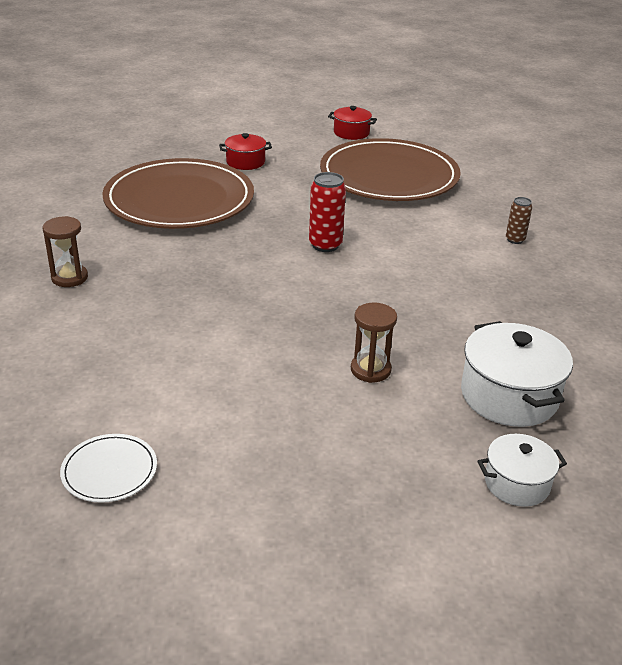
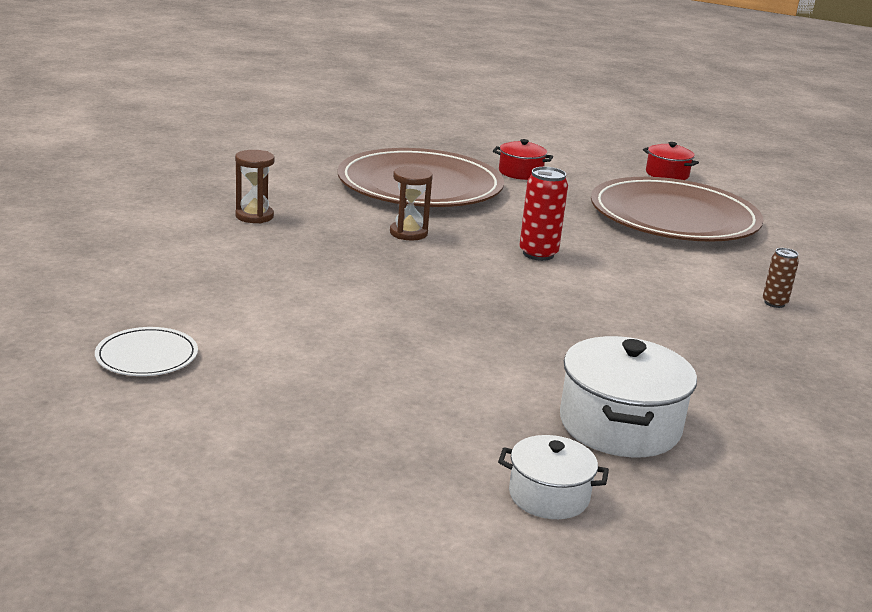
camera: 25 degrees right, 10 degrees down
brown hourglass [351,303,397,383] -> brown hourglass moved to [390,166,433,241]

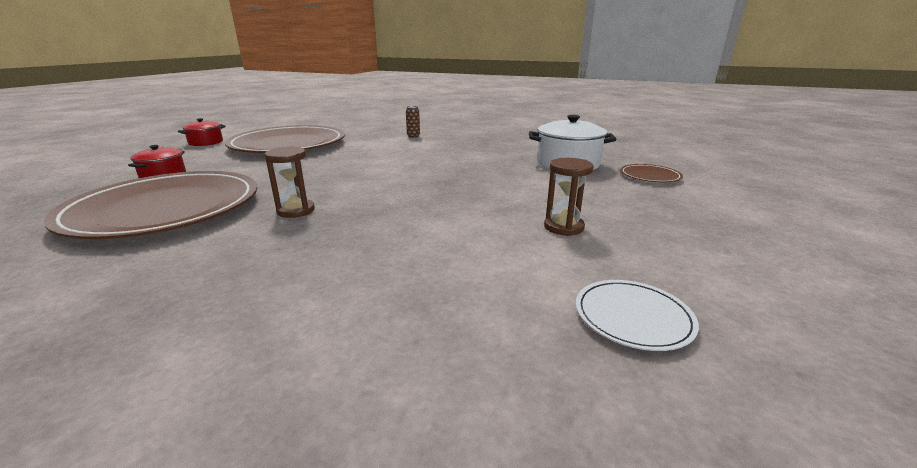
camera: 90 degrees left, 0 degrees up
brown hourglass [235,150,275,223] -> brown hourglass moved to [544,158,593,236]
white pot [498,435,609,519] -> brown plate [620,164,683,182]
red can [519,167,568,261] -> none

